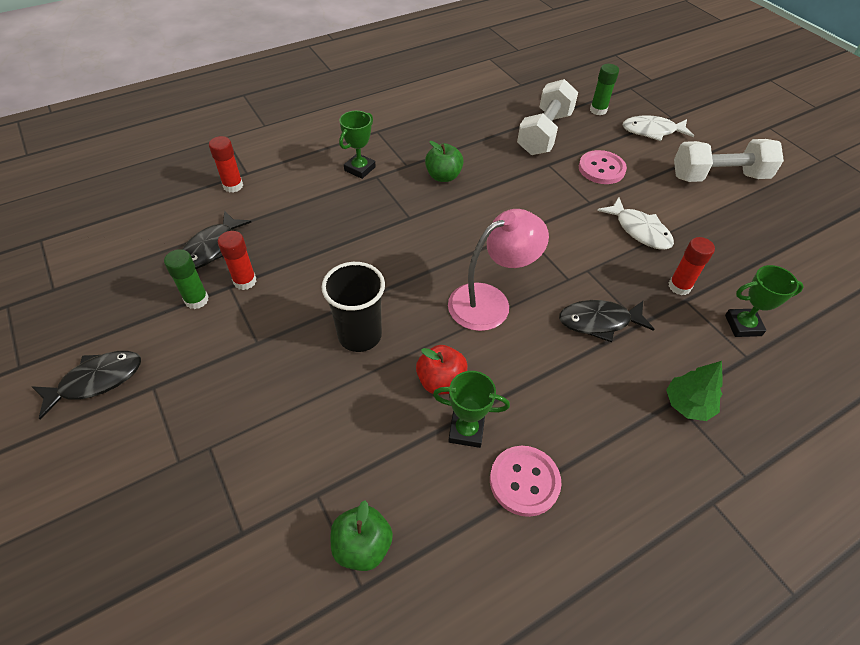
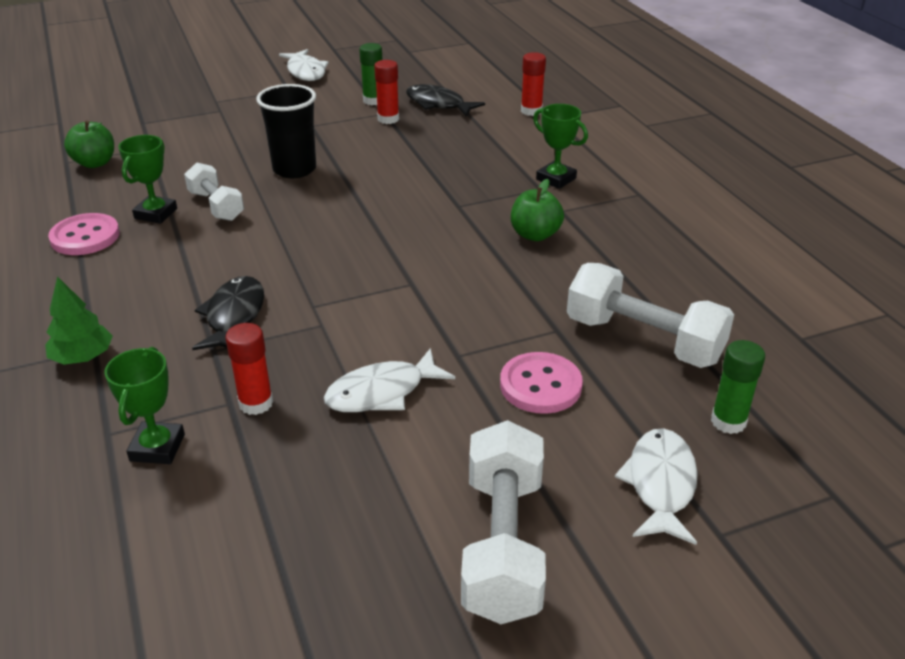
camera: 100 degrees right, 15 degrees down
black fish [32,351,141,420] -> white fish [279,49,328,81]
red apple [416,345,467,395] -> white dumbbell [184,162,244,221]
pink lamp [448,209,549,331] -> none

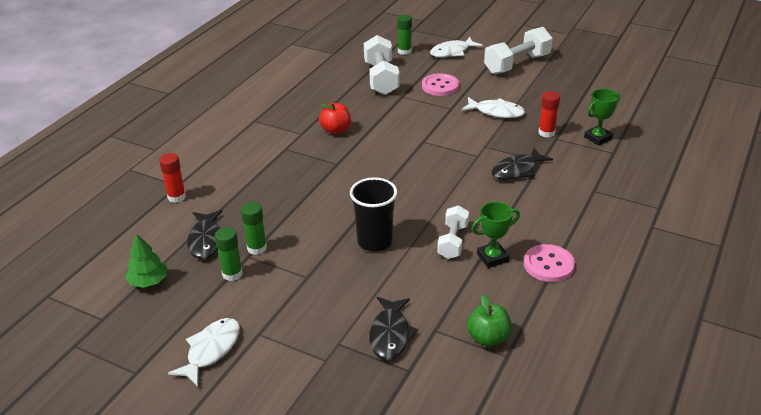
camera: 130 degrees left, 0 degrees up
green tree [45,276,113,365] -> green tree moved to [125,233,167,288]
red glue stick [374,60,399,124] -> green glue stick [241,202,267,255]
green apple [511,179,564,241] -> red apple [319,103,351,134]
green trophy [533,104,588,189] -> none
none -> black fish [369,297,418,360]

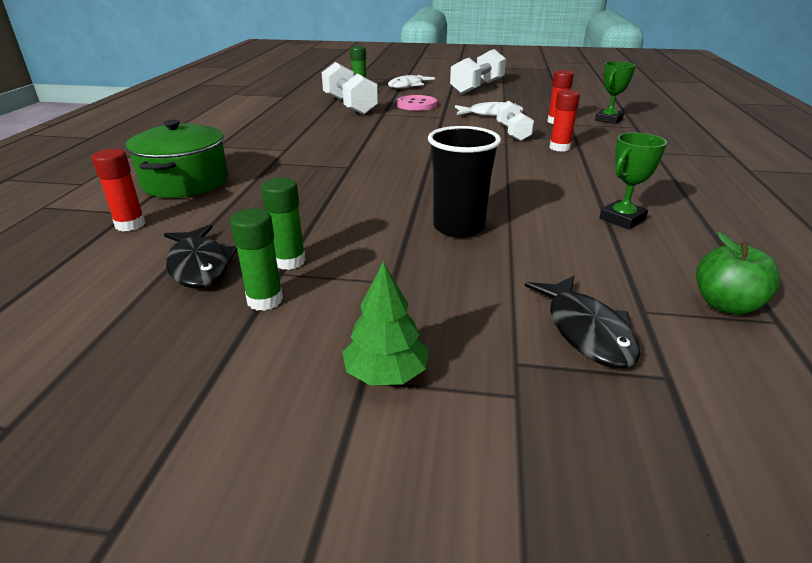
camera: 20 degrees left, 5 degrees down
green tree [125,233,167,288] -> green tree moved to [342,261,429,386]
white fish [168,318,240,387] -> none
red apple [319,103,351,134] -> none
white dumbbell [437,205,469,259] -> white dumbbell moved to [497,101,534,141]
black fish [492,148,553,180] -> red glue stick [549,90,580,152]
pink button [524,244,575,282] -> none
none -> green pot [126,120,228,198]

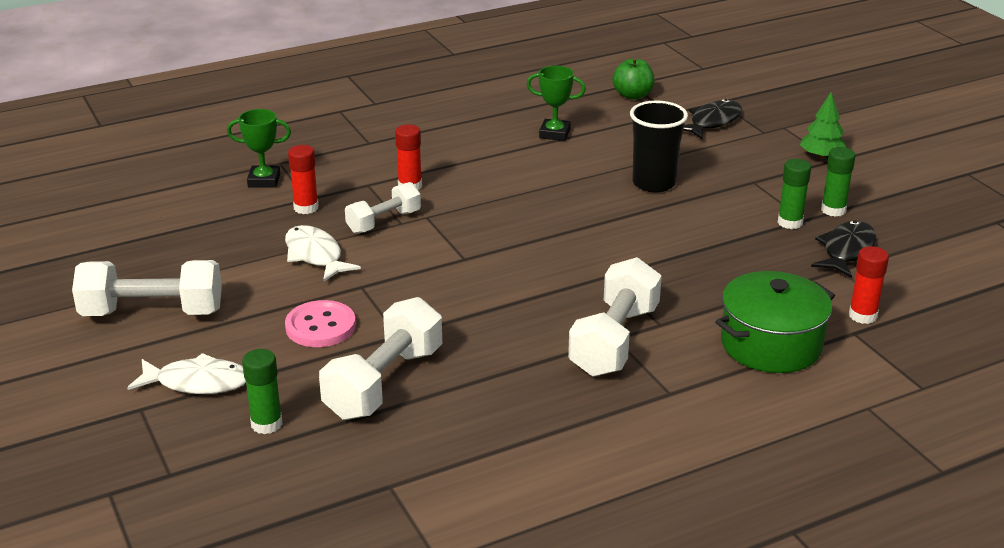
camera: 125 degrees left, 0 degrees up
none -> white dumbbell [568,257,662,377]

